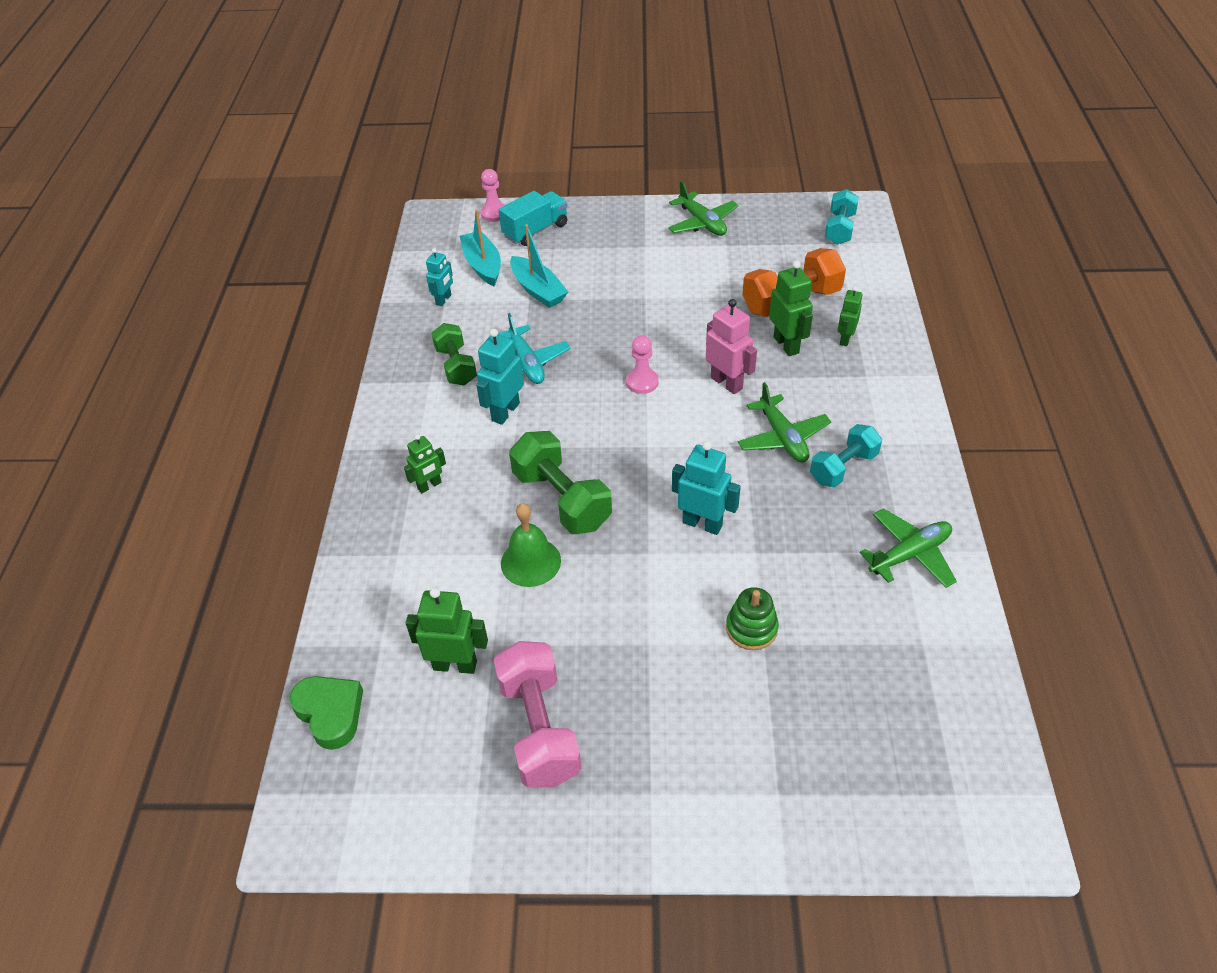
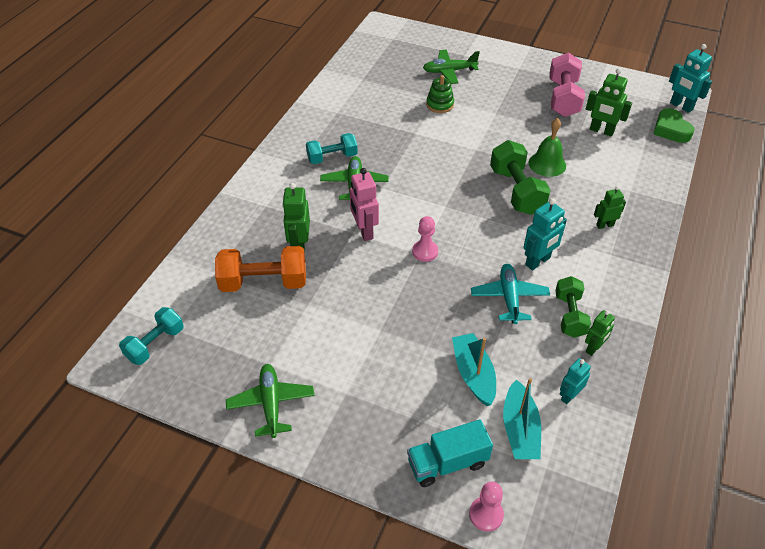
camera: 160 degrees left, 0 degrees up
turquoise robot [672,441,741,535] -> turquoise robot moved to [669,44,712,113]
green robot [838,286,863,346] -> green robot moved to [585,310,615,356]
green plane [860,508,957,588] -> green plane moved to [423,50,480,84]

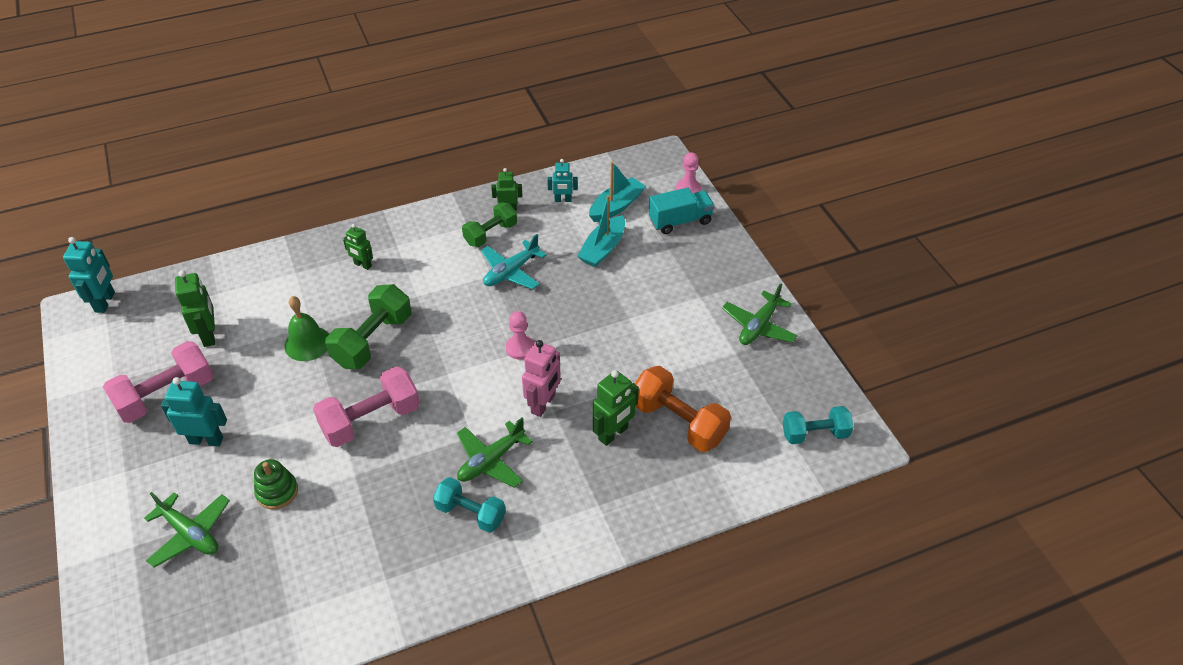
camera: 135 degrees left, 0 degrees up
turquoise truck [407,419,493,487] -> turquoise truck turned 45 degrees counterclockwise [649,187,715,234]
turquoise robot [524,198,567,270] -> turquoise robot moved to [161,377,227,446]
green heart [654,108,694,143] -> none
none -> pink dumbbell [313,366,420,447]

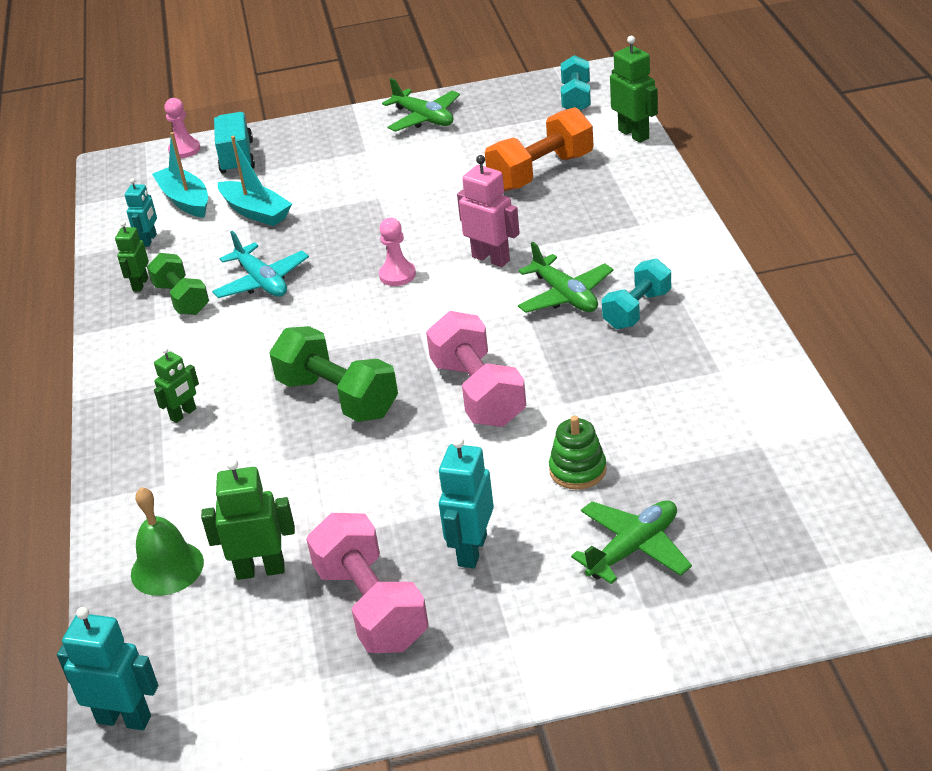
camera: 75 degrees left, 10 degrees down
green bell [284,296,329,361] -> green bell moved to [131,487,204,596]
green robot [593,370,639,446] -> green robot moved to [610,36,658,143]

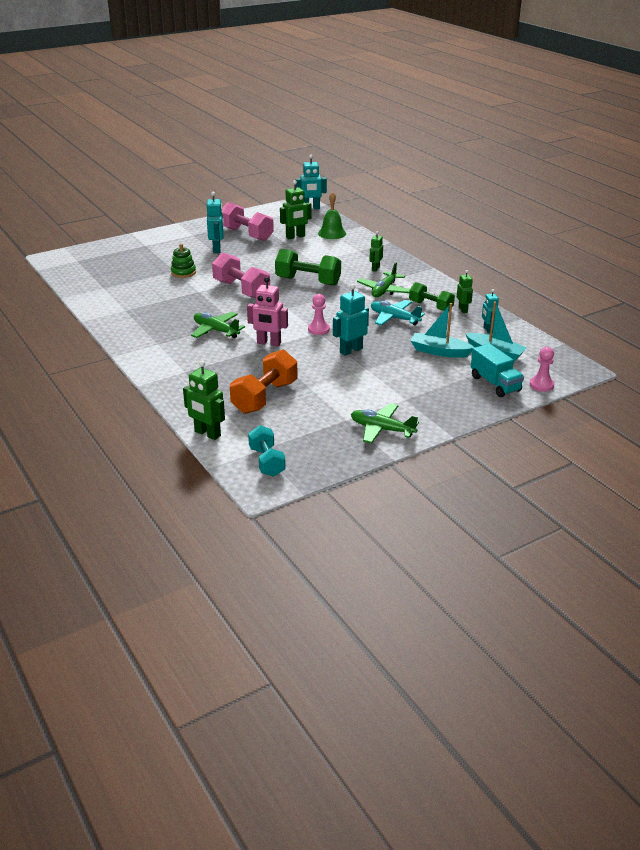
camera: 155 degrees right, 5 degrees down
green plane [571,500,692,584] -> green plane moved to [357,262,410,297]
turquoise dumbbell [602,259,671,329] -> none
none -> turquoise robot [333,284,369,356]

